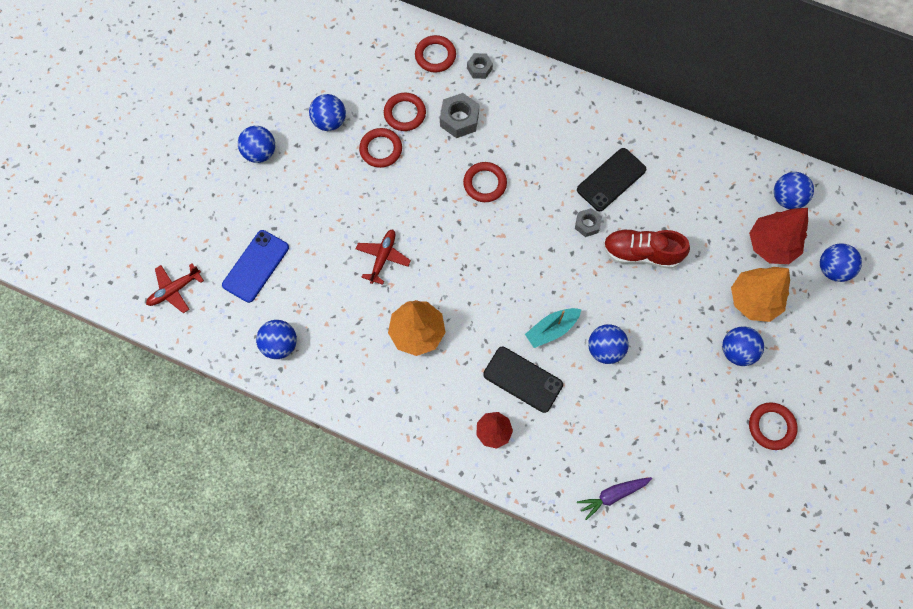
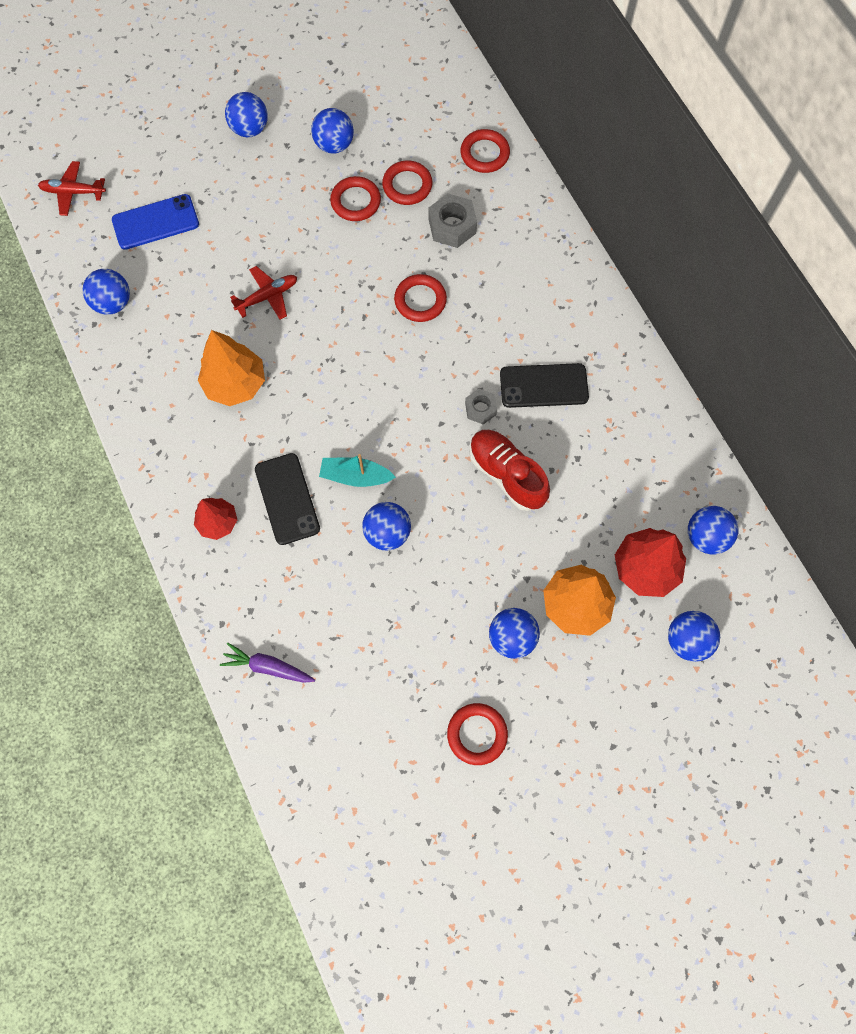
camera: 40 degrees right, 0 degrees up
grey nut [467,53,493,79] -> none

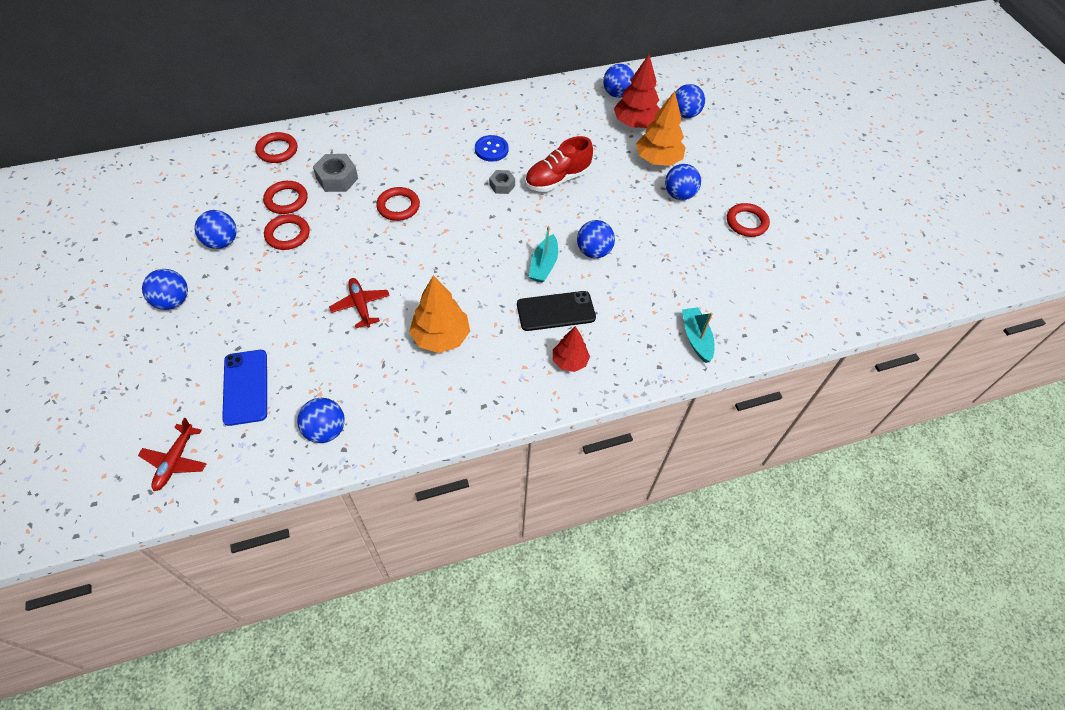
camera: 85 degrees left, 15 degrees down
purple carrot [220,643,315,683] -> turquoise boat [682,307,714,363]
black phone [500,363,589,408] -> blue button [475,135,509,162]

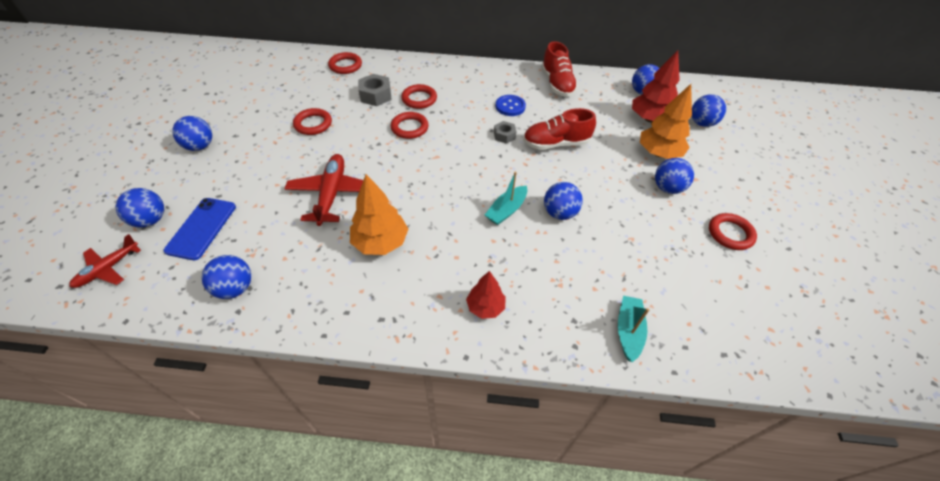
camera: 25 degrees right, 5 degrees down
blue ball [195,210,237,249] -> blue ball moved to [115,188,164,228]
red ring [263,181,308,214] -> red ring moved to [401,84,437,109]
red plane [329,278,390,328] -> red plane [284,154,376,226], size x1.62
black phone [517,291,596,331] -> none
none -> red shoe [541,41,578,97]

